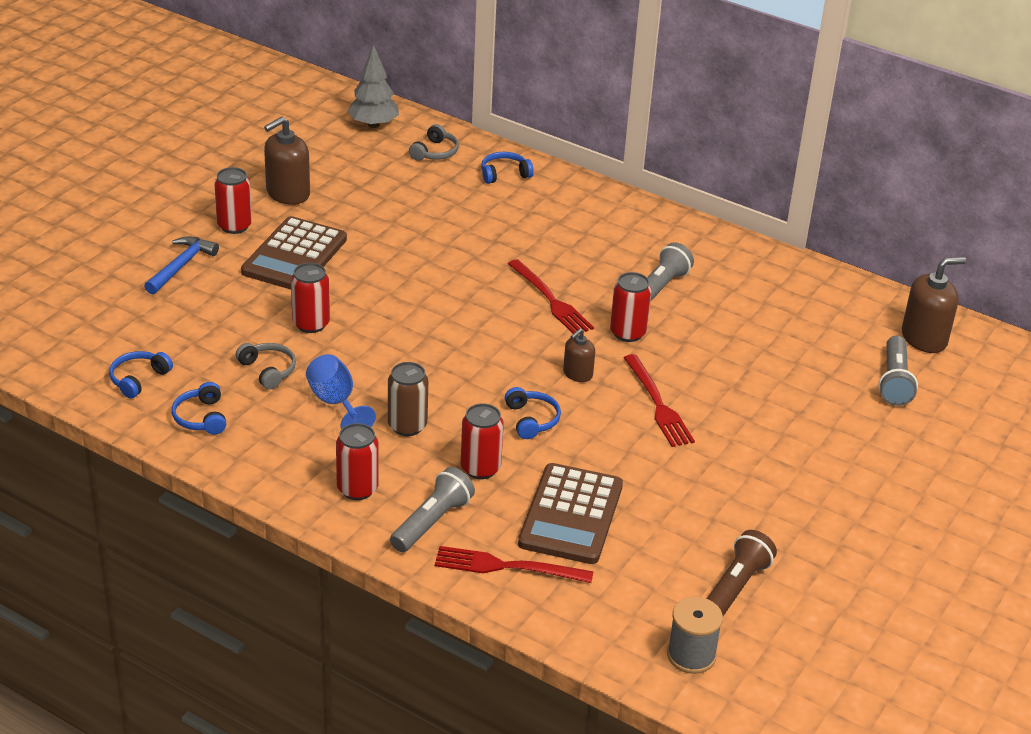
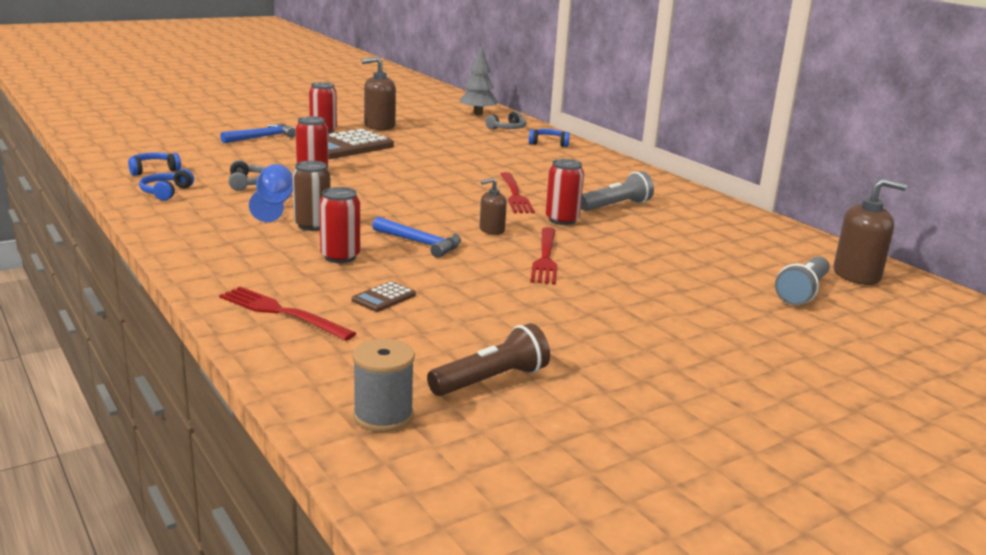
camera: 25 degrees right, 15 degrees down
red can [336,423,379,500] -> none
grey flashlight [390,467,475,552] -> none
blue headphones [505,387,561,439] -> blue hammer [372,217,461,258]
brown calculator [518,463,623,564] -> brown calculator [352,281,416,312], size x0.44

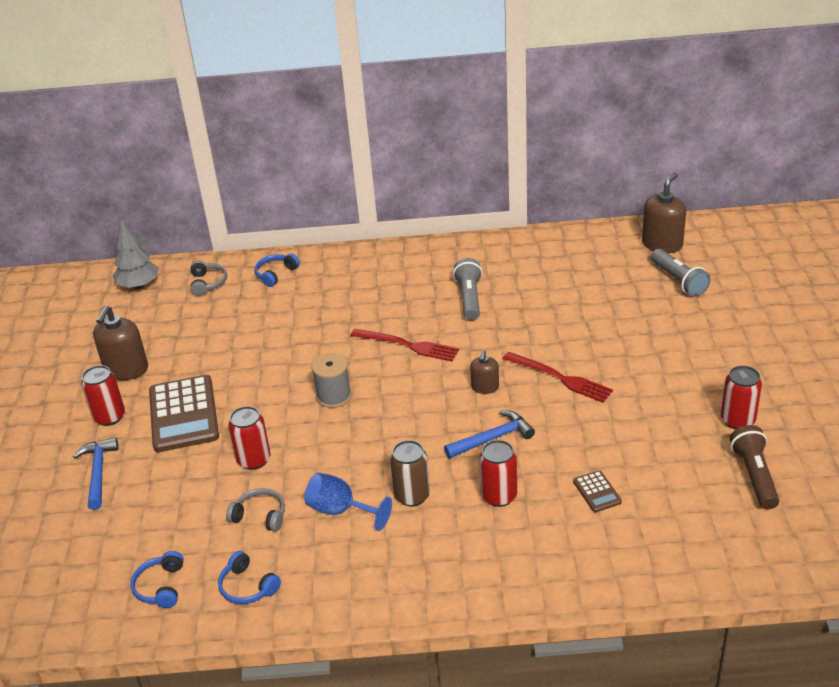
camera: 55 degrees left, 15 degrees up
red fork [219,287,356,341] -> none
grey spool [352,339,415,432] -> grey spool moved to [312,353,352,408]
red can [546,159,584,225] -> red can moved to [721,366,762,430]

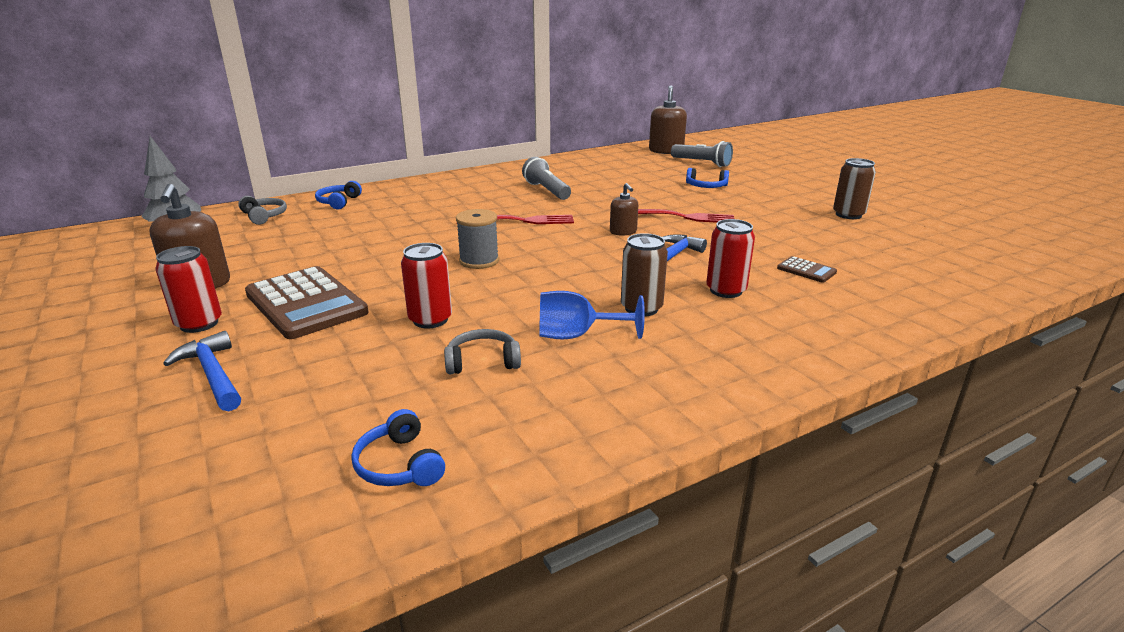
camera: 30 degrees left, 10 degrees down
blue headphones [218,551,281,604] -> blue headphones moved to [686,168,729,188]
red can [721,366,762,430] -> brown can [833,158,876,219]
brown flashlight [730,425,779,509] -> none

